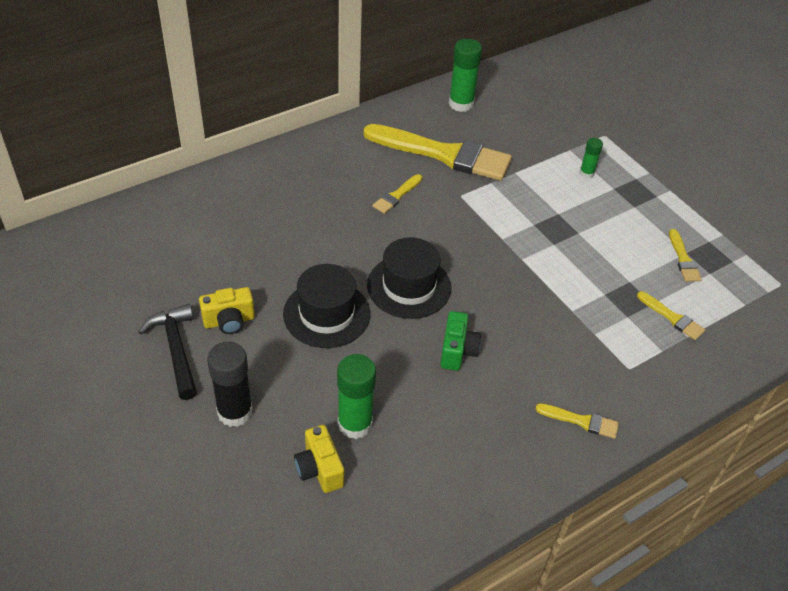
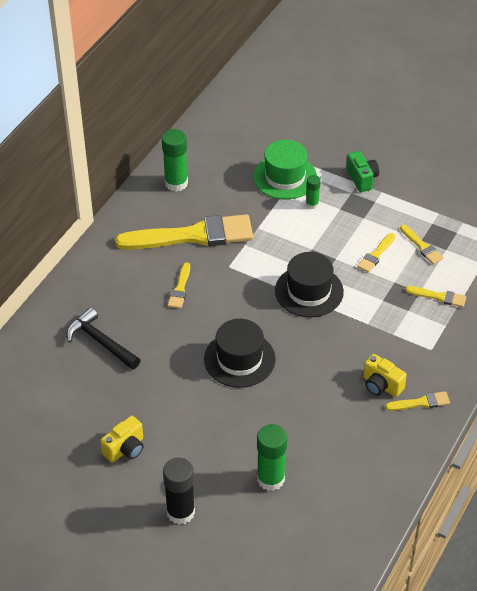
camera: 25 degrees left, 0 degrees up
black hammer [138,304,197,400] -> black hammer moved to [67,307,140,370]
black hat [283,264,370,348] -> black hat moved to [275,252,344,318]
yellow camera [294,425,344,493] -> yellow camera moved to [363,354,407,397]
green camera [440,311,481,371] -> green camera moved to [347,151,379,192]
none -> green hat [253,140,317,200]
none -> yellow brush [357,233,395,273]

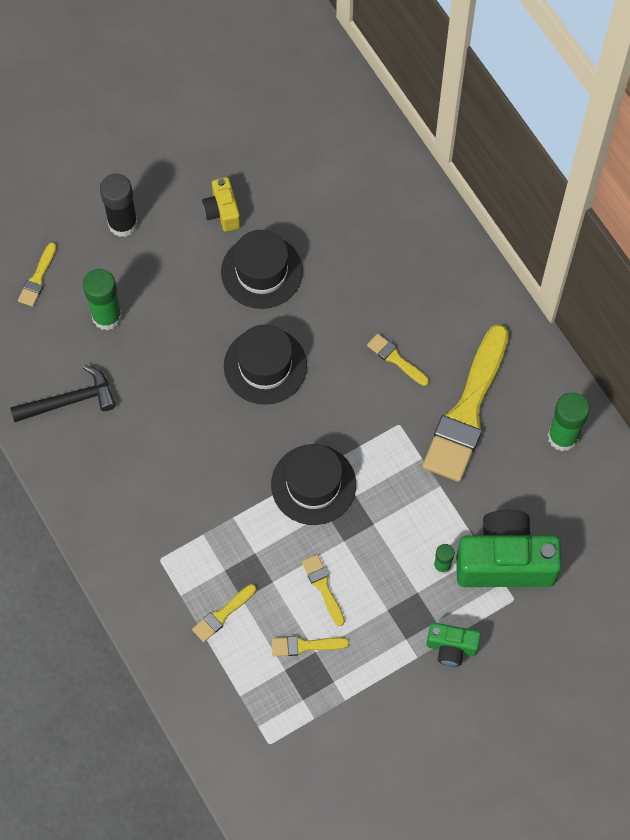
camera: 120 degrees right, 20 degrees up
black hammer [67,307,140,370] -> black hammer moved to [10,365,116,422]
green hat [253,140,317,200] -> green camera [456,510,562,587]
yellow camera [363,354,407,397] -> none
yellow brush [385,391,450,411] -> yellow brush moved to [18,242,57,307]
none -> black hat [221,230,303,309]

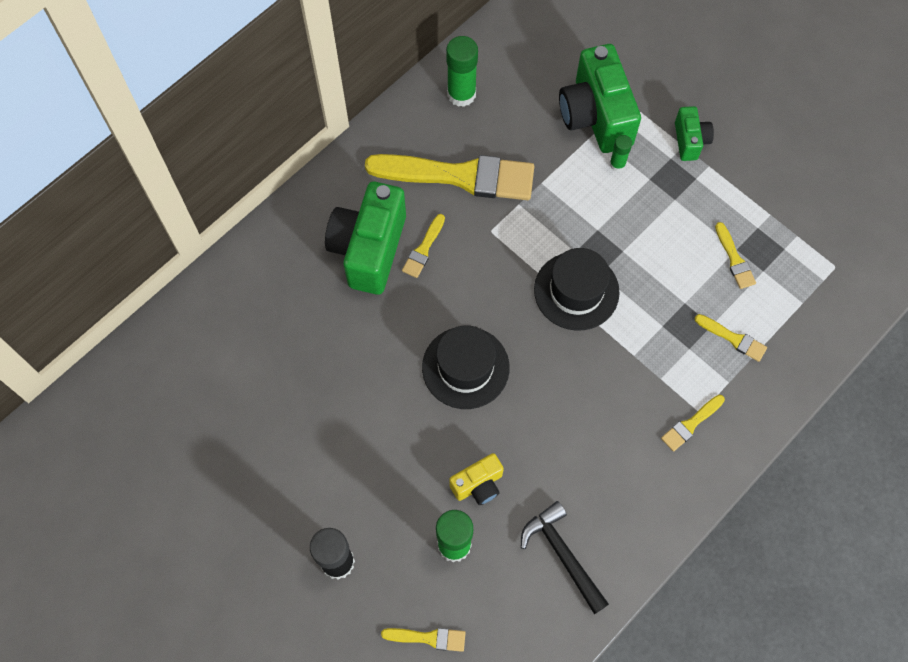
camera: 105 degrees left, 0 degrees up
yellow camera [202,177,241,232] -> yellow camera moved to [449,453,504,505]
black hat [221,230,303,309] -> none
yellow brush [302,554,345,626] -> yellow brush moved to [661,395,725,452]
none -> green camera [325,182,406,295]

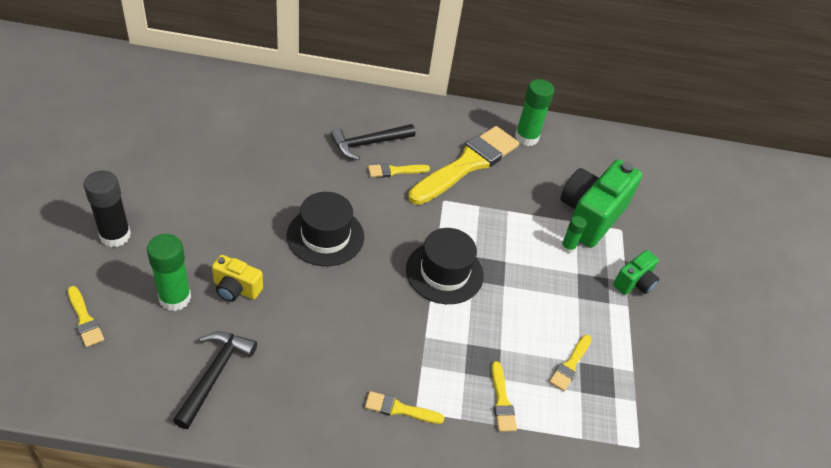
camera: 45 degrees right, 20 degrees down
green camera [325,182,406,295] -> black hammer [330,124,415,160]
yellow brush [365,154,534,200] -> yellow brush turned 105 degrees counterclockwise [408,126,519,205]

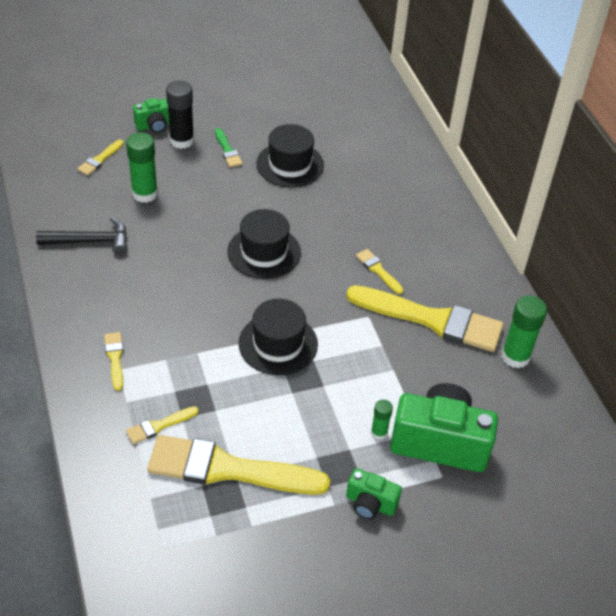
camera: 70 degrees right, 0 degrees up
yellow camera [212,255,263,302] -> none
black hammer [330,124,415,160] -> none
yellow brush [549,335,592,391] -> yellow brush [147,435,330,495], size x2.34
none -> green camera [133,98,169,133]
none -> green brush [215,128,243,167]
none -> black hat [256,124,324,187]

